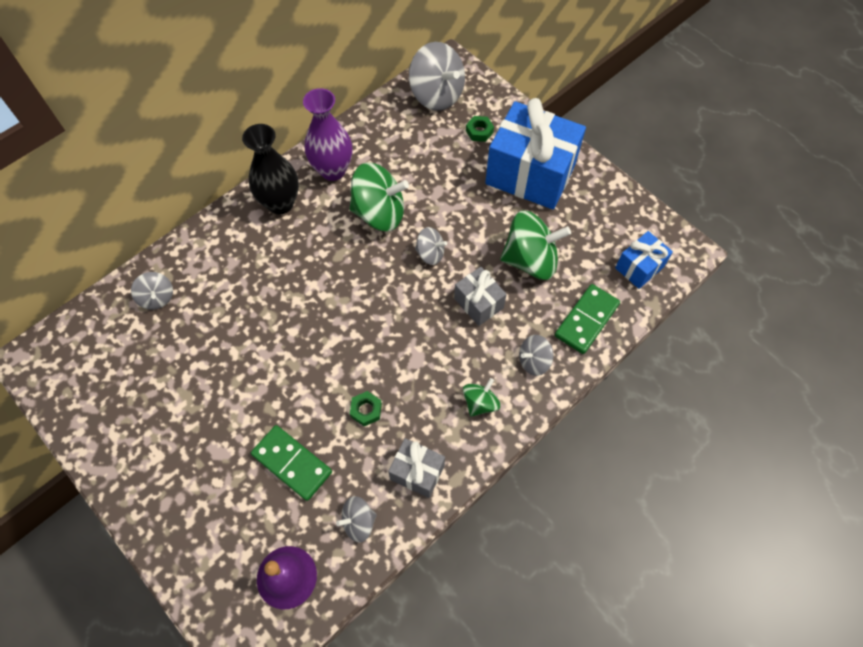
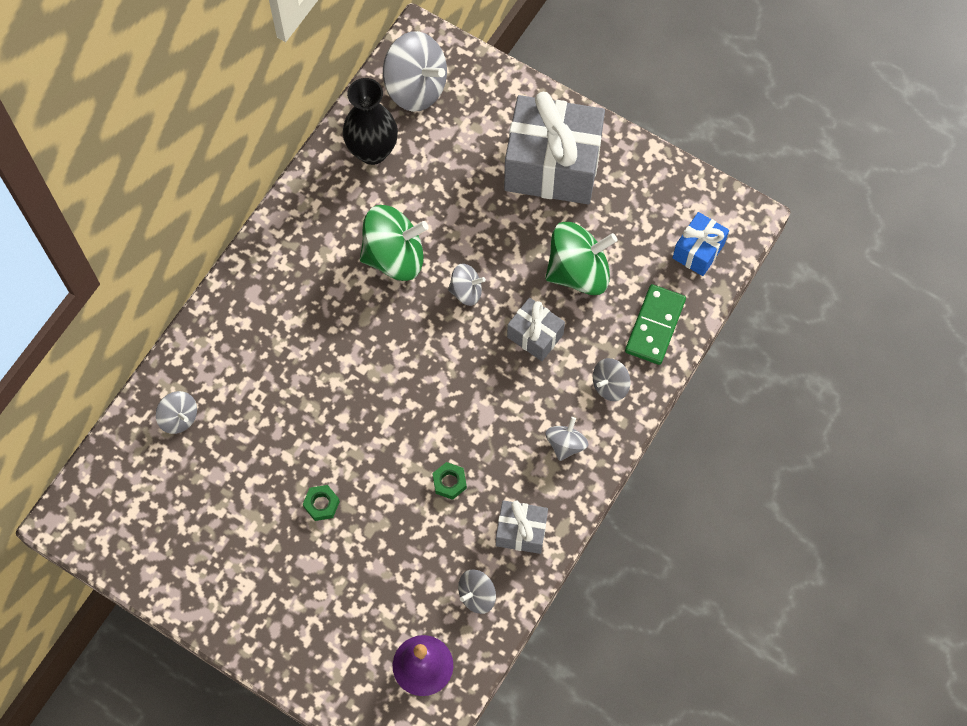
camera: 15 degrees left, 5 degrees up
black vase [242,124,299,215] -> black vase moved to [343,78,398,165]
green domino [251,425,332,501] -> none
purple vase [303,88,352,181] -> none
green spinning top [463,378,500,417] -> grey spinning top [545,417,588,461]
green nut [466,116,494,142] -> green nut moved to [303,485,340,521]
blue gift [485,98,586,210] -> grey gift [504,92,605,204]

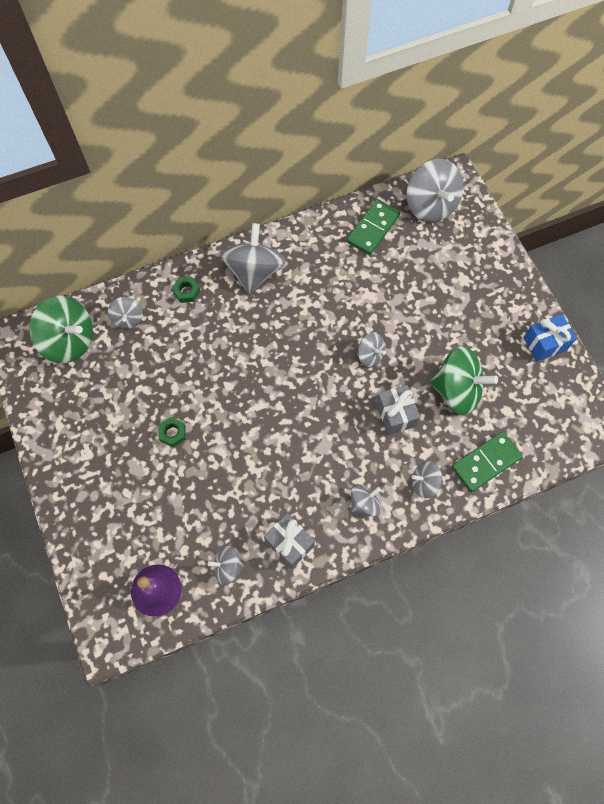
camera: 35 degrees right, 0 degrees up
black vase [343,78,398,165] -> green domino [347,199,400,255]
green spinning top [360,205,429,281] -> green spinning top moved to [29,296,93,363]
green nut [432,462,467,500] -> green nut moved to [172,277,200,303]
grey gift [504,92,605,204] -> none
blue gift [673,212,729,276] -> blue gift moved to [523,314,577,362]
none -> grey spinning top [220,223,285,294]

